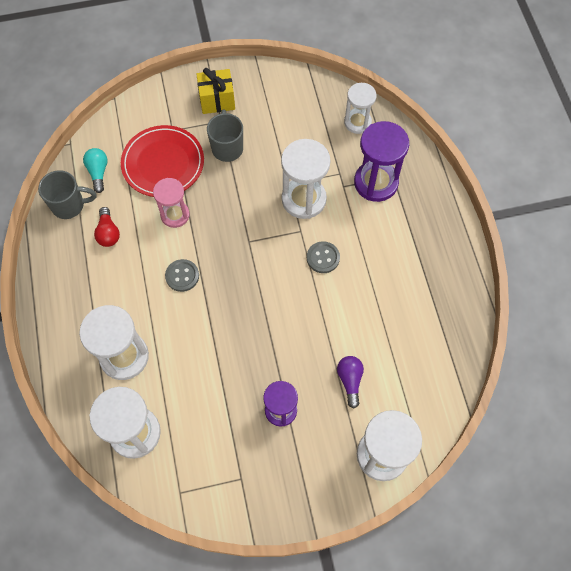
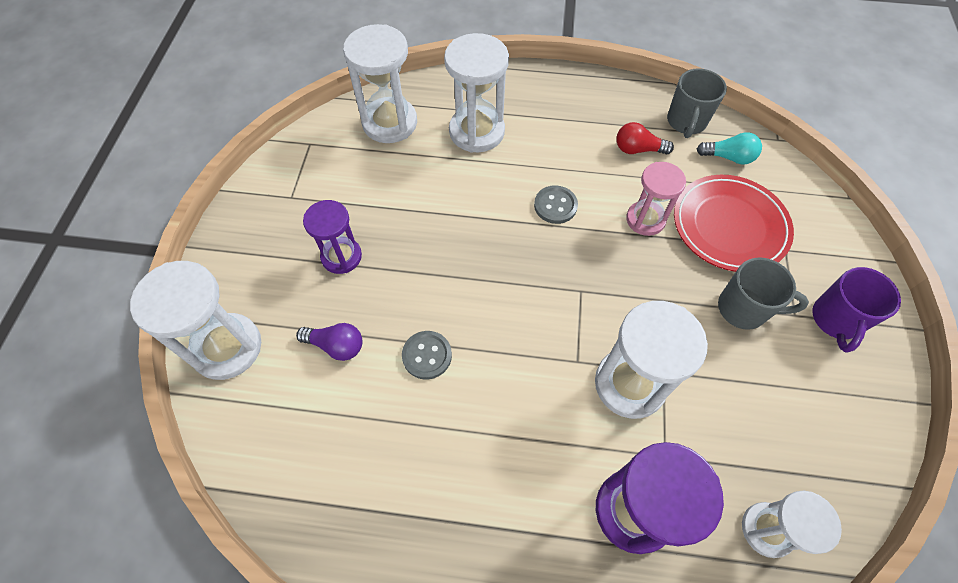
camera: 110 degrees right, 5 degrees down
yellow gift [196,68,235,114] -> purple mug [812,267,901,353]
grey button [307,241,340,273] -> grey button moved to [402,331,452,380]

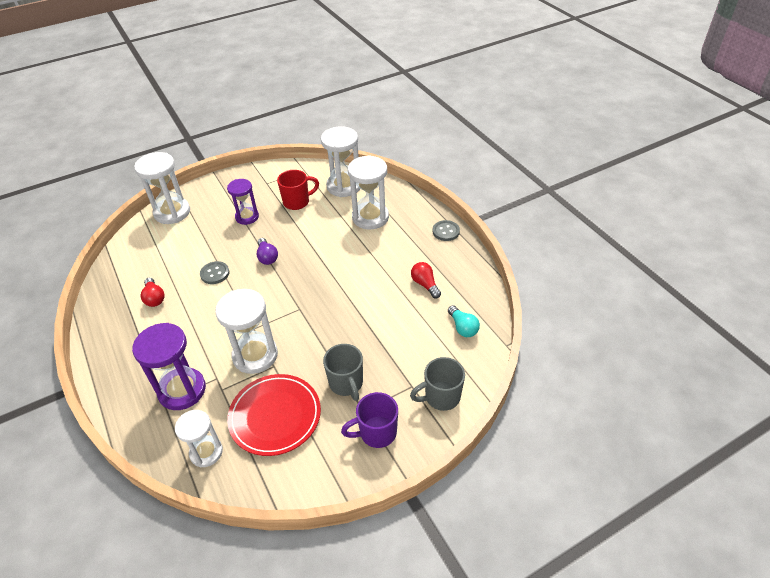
camera: 55 degrees right, 15 degrees down
purple light bulb [296,323,362,361] -> purple light bulb moved to [256,238,278,265]
grey button [534,185,578,224] -> grey button moved to [432,220,460,241]
pink hourglass [626,162,686,236] -> none
grey mug [667,68,727,138] -> grey mug moved to [410,357,465,411]
red plate [674,175,794,272] -> red plate moved to [227,374,321,456]
none -> red light bulb [141,278,165,307]
none -> red mug [277,170,319,210]

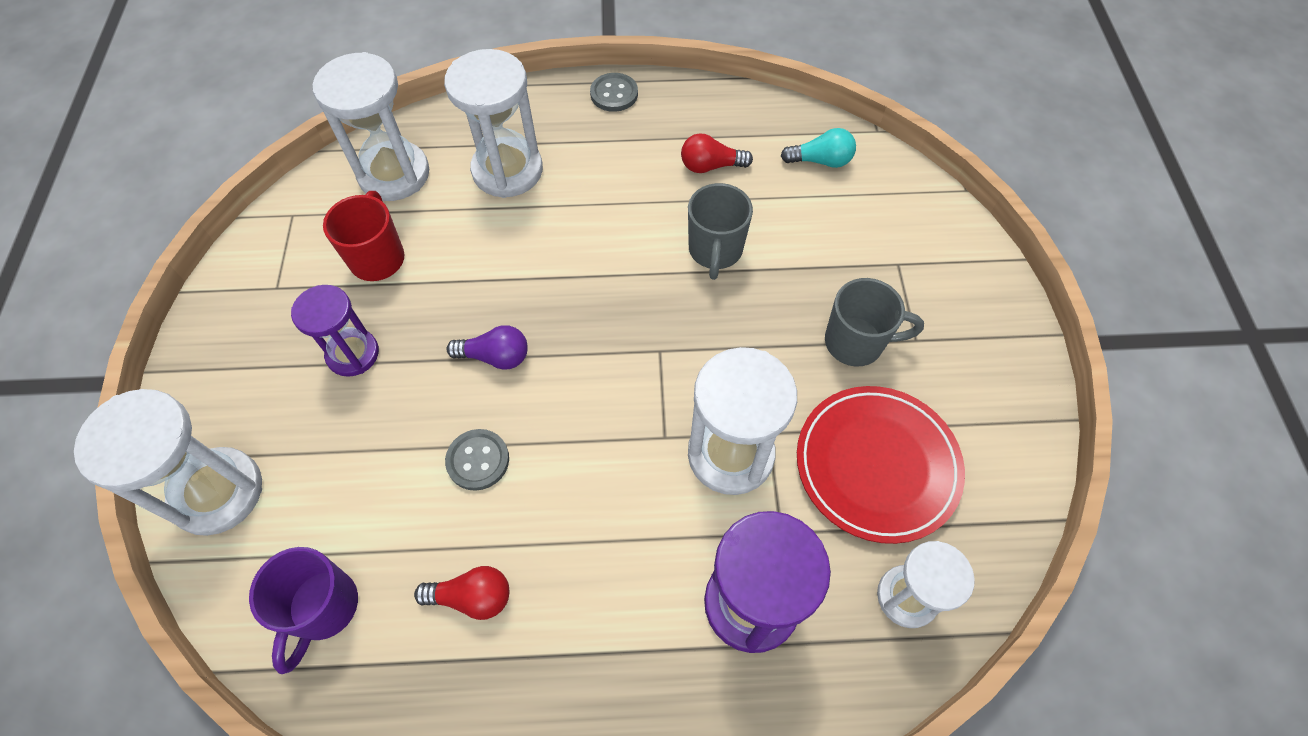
camera: 65 degrees left, 15 degrees up
purple mug [341,392,398,448] -> purple mug moved to [249,547,358,674]
grey mug [410,357,465,411] -> grey mug moved to [688,183,753,280]

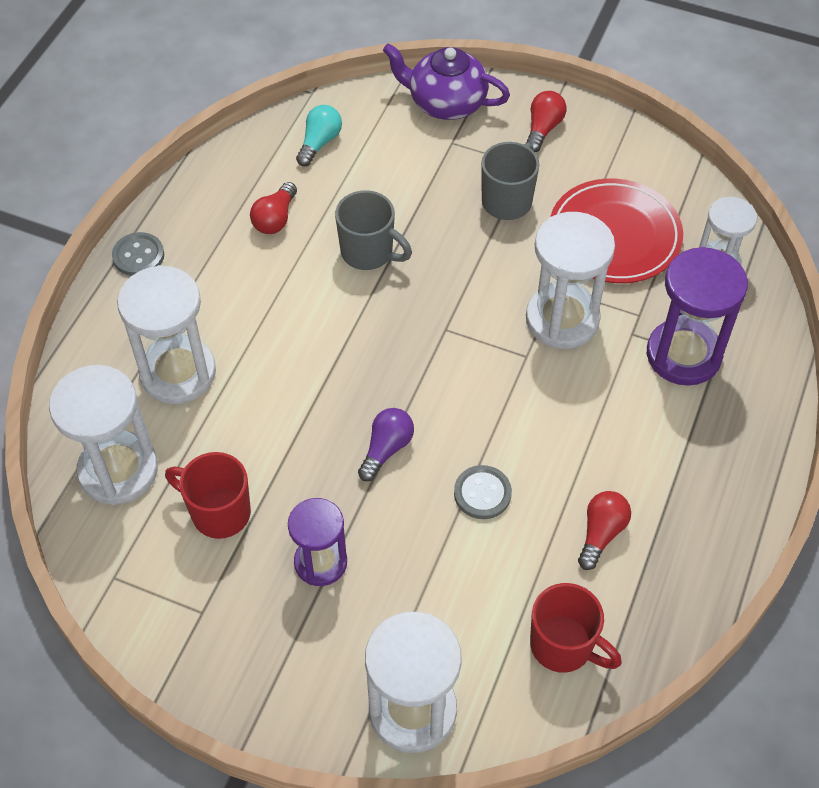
camera: 65 degrees left, 5 degrees down
purple mug [249,547,358,674] -> red mug [530,583,622,673]
none -> purple teapot [383,43,510,120]
none -> red light bulb [526,91,566,152]

